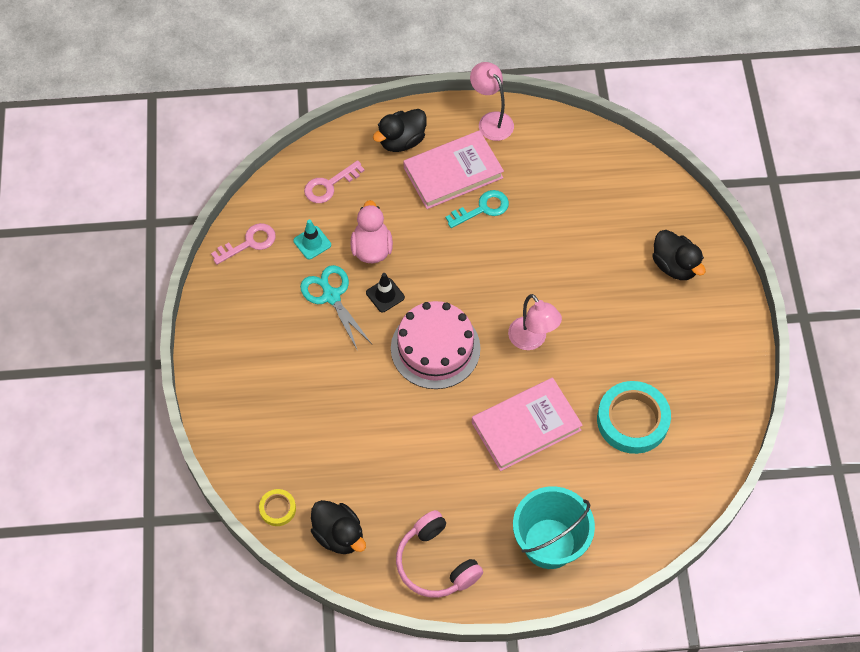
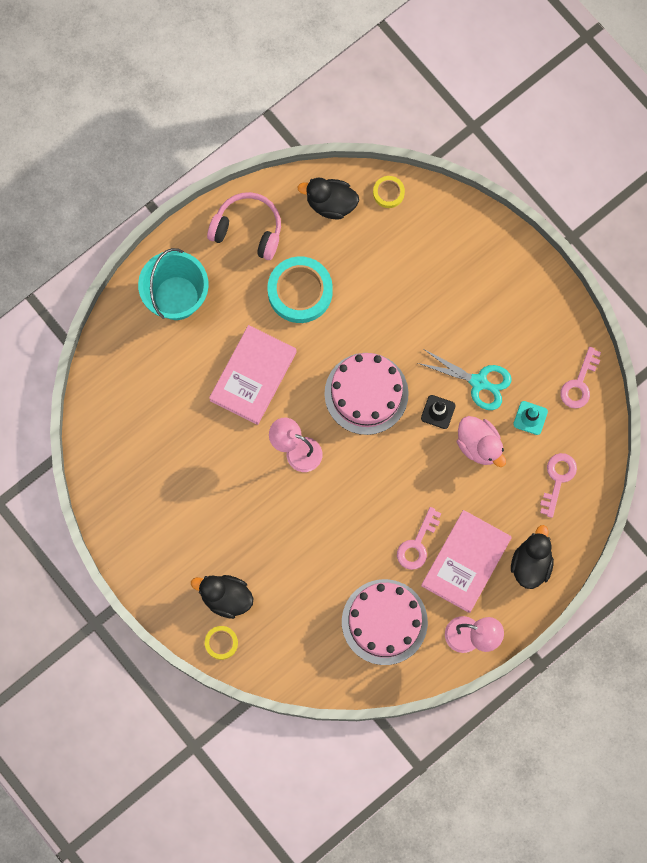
camera: 145 degrees right, 15 degrees up
turquoise key [445,190,509,228] -> pink key [397,507,441,570]
turquoise tape [597,381,671,454] -> turquoise tape moved to [267,256,333,323]
none -> yellow tape [205,626,238,660]
none -> pink cake [342,579,428,665]

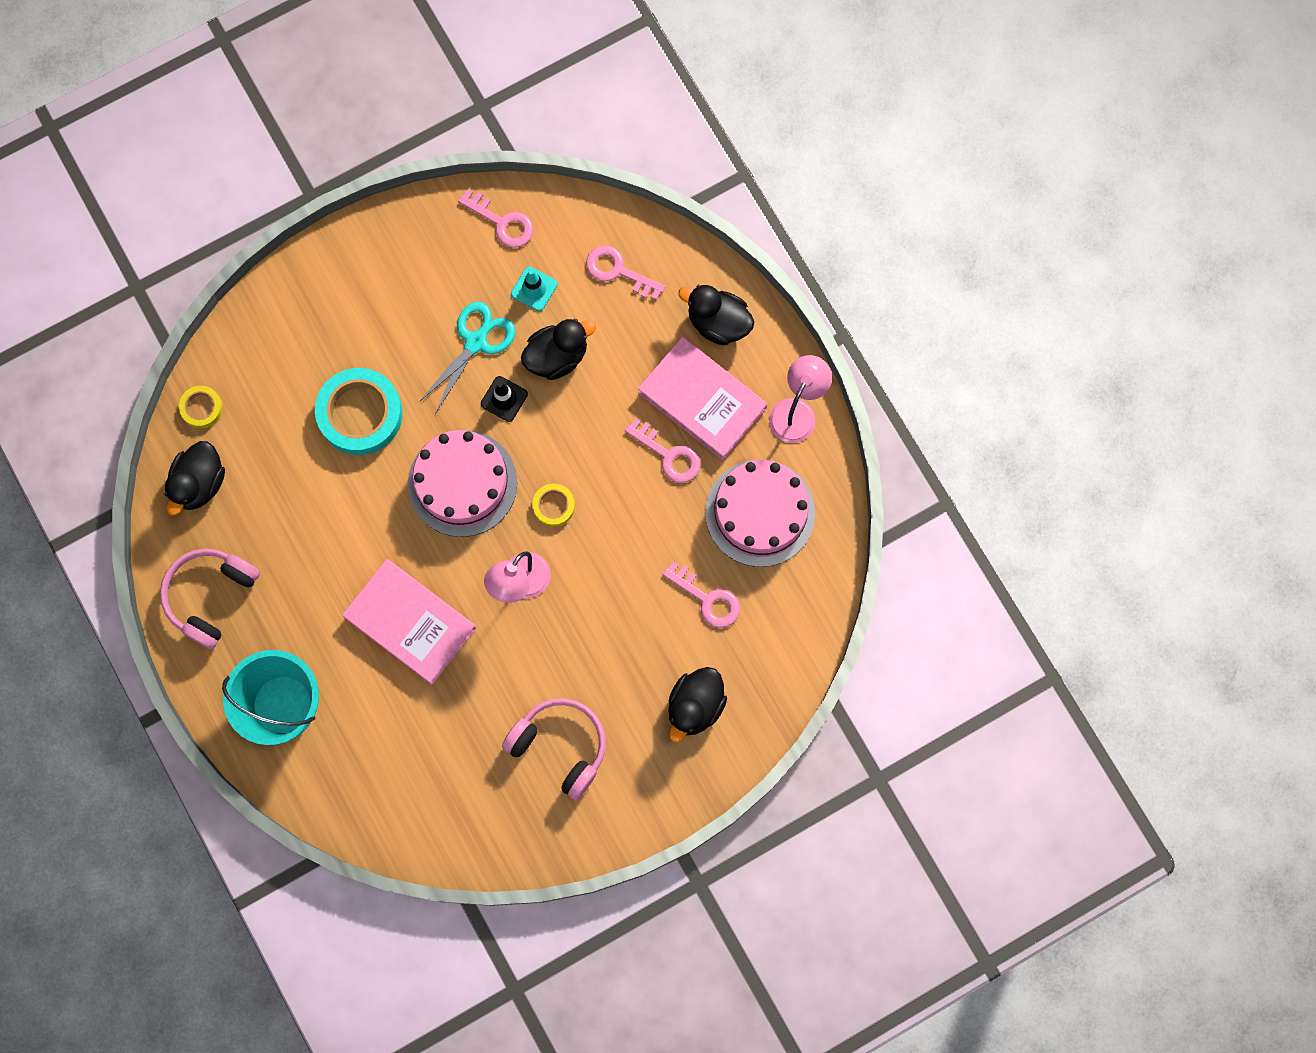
camera: 80 degrees left, 0 degrees up
yellow tape [205,626,238,660] -> yellow tape moved to [532,484,575,527]
turquoise tape [267,256,333,323] -> turquoise tape moved to [315,368,403,455]
pink duck [457,416,506,467] -> black duck [521,319,596,380]
none -> pink headphones [502,698,606,800]
none -> pink key [662,562,740,628]

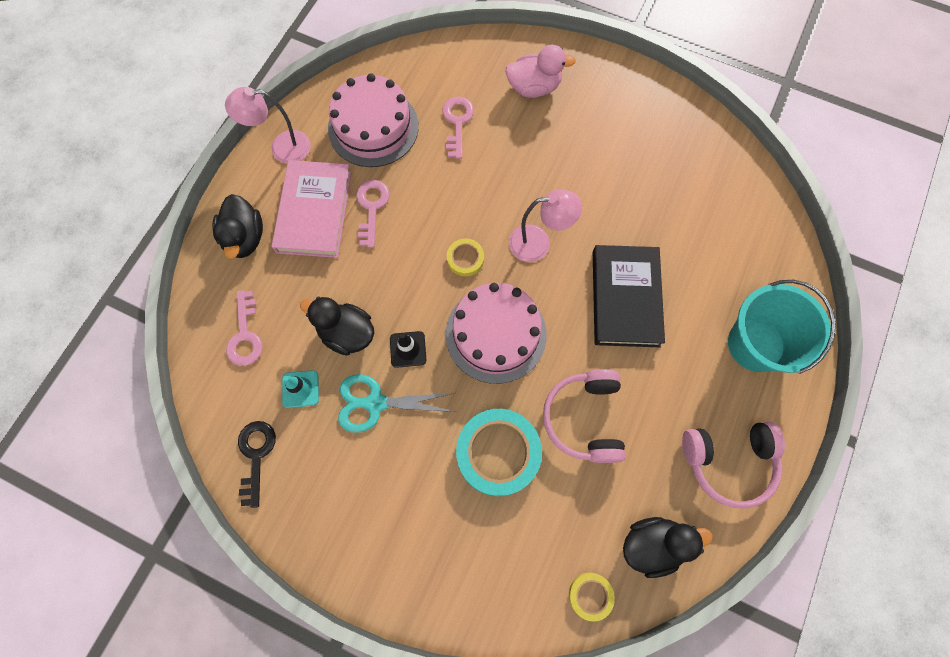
camera: 125 degrees left, 5 degrees down
pink book [342,559,476,685] -> black book [593,245,665,347]
pink key [458,189,533,248] -> black key [238,421,276,508]
pink headphones [502,698,606,800] -> pink headphones moved to [543,369,626,463]
black duck [668,667,727,743] -> pink duck [505,45,576,98]

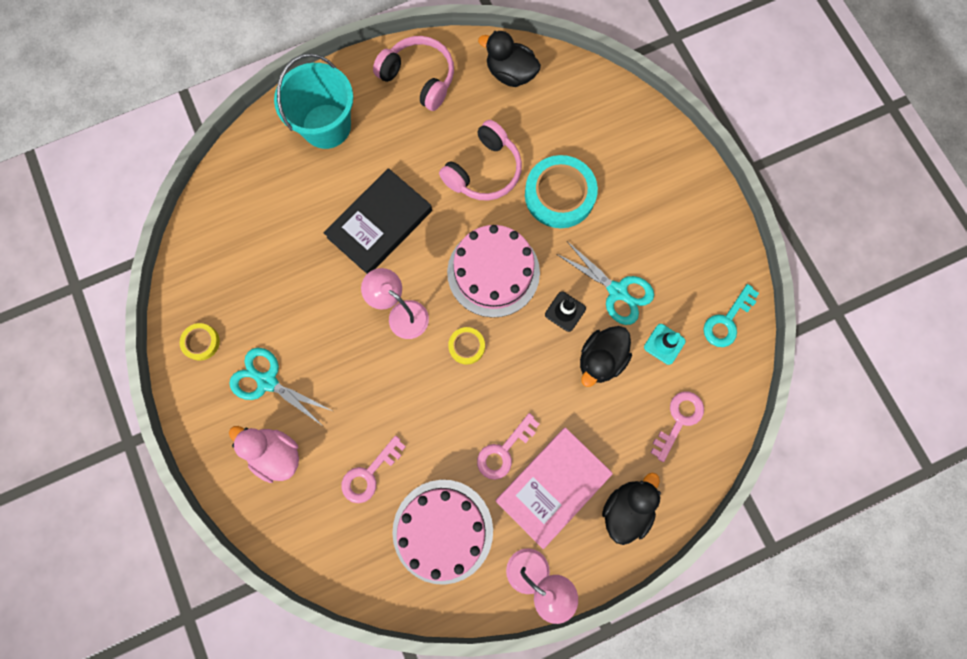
camera: 140 degrees left, 5 degrees up
black key [238,421,276,508] -> turquoise key [704,284,759,347]
black duck [300,297,374,356] -> black duck turned 60 degrees clockwise [580,326,632,387]
yellow tape [569,572,615,622] -> yellow tape moved to [180,323,220,361]
none -> turquoise scissors [229,348,333,427]

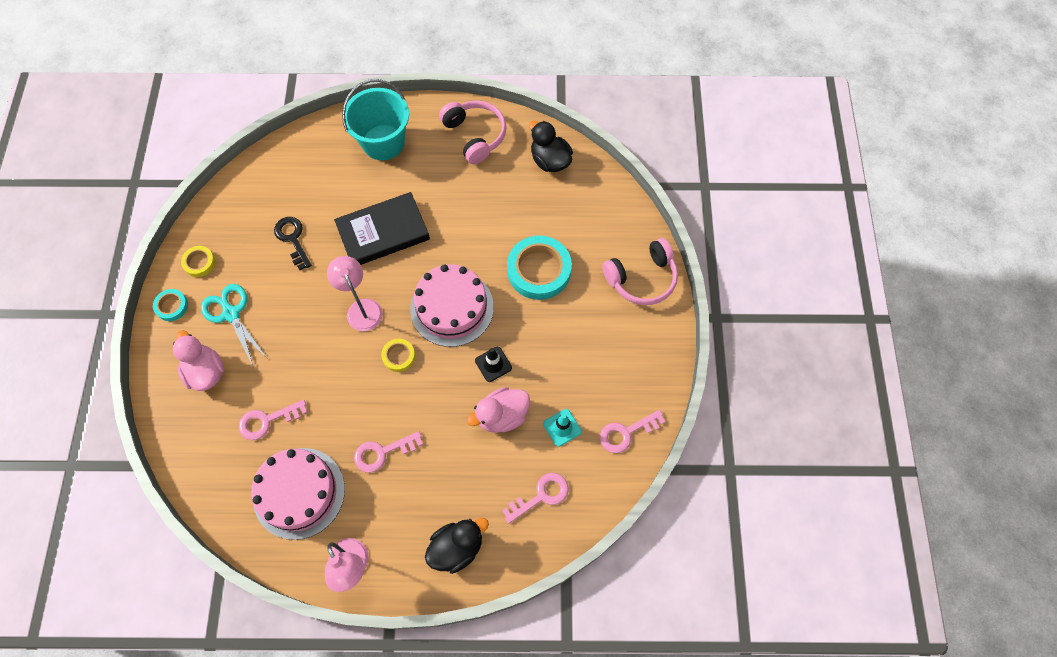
camera: 25 degrees right, 10 degrees down
pink headphones [439,120,522,201] -> pink headphones moved to [602,238,678,305]
pink book [495,427,613,549] -> none
turquoise scissors [557,241,654,325] -> none
black duck [580,326,632,387] -> pink duck [467,387,530,433]
turquoise key [704,284,759,347] -> pink key [600,410,665,453]
none -> turquoise tape [153,289,188,321]
none -> black key [274,217,312,270]

